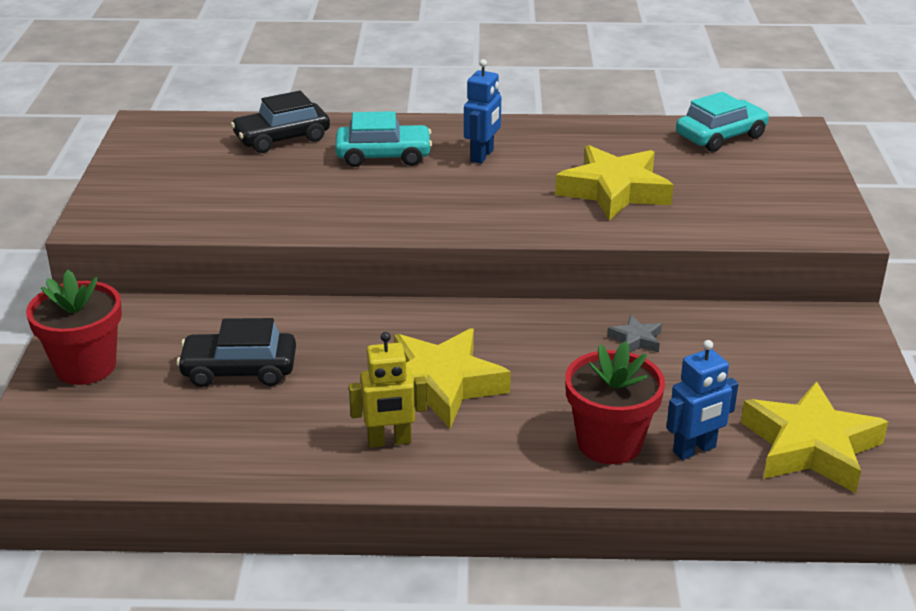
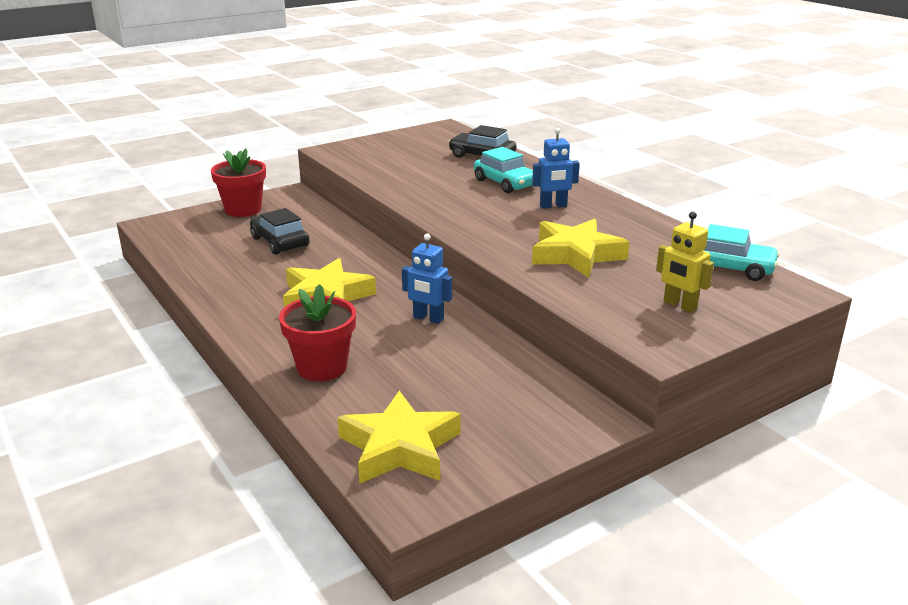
camera: 55 degrees right, 5 degrees down
yellow robot [349,332,427,448] -> yellow robot moved to [656,212,714,313]
grey star [607,315,662,352] -> none
blue robot [666,340,738,460] -> blue robot moved to [402,234,452,324]

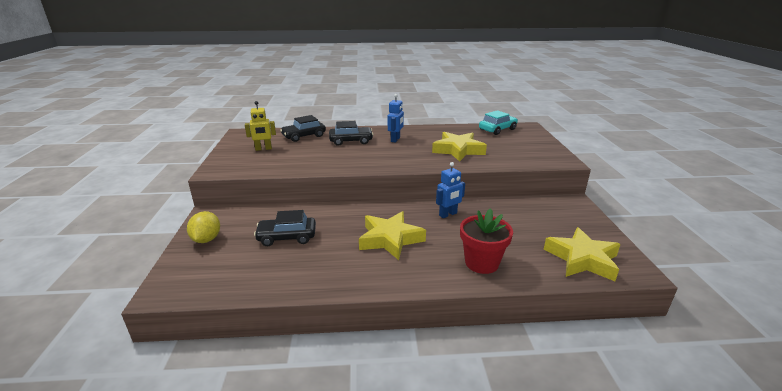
camera: 60 degrees left, 0 degrees up
red flower pot [211,148,266,217] -> yellow lemon [187,211,220,243]
turquoise car [474,147,533,193] -> black car [329,121,373,146]
yellow robot [656,212,714,313] -> yellow robot moved to [245,101,276,151]

